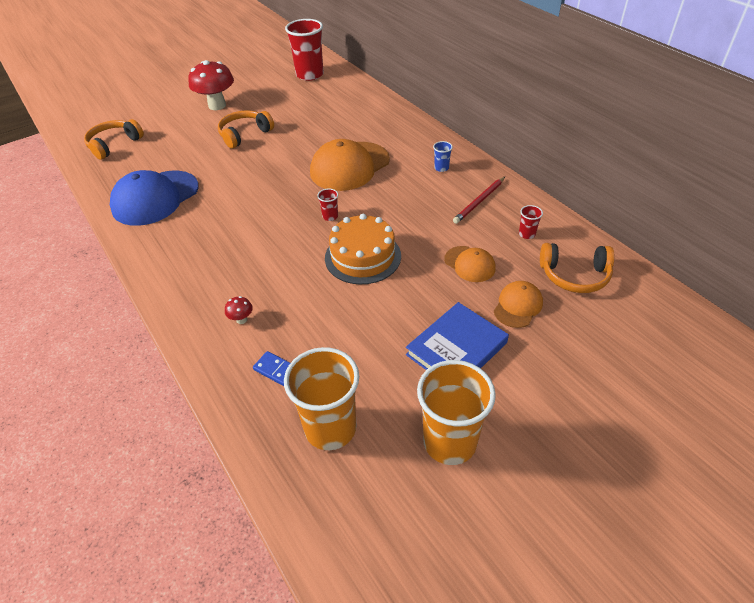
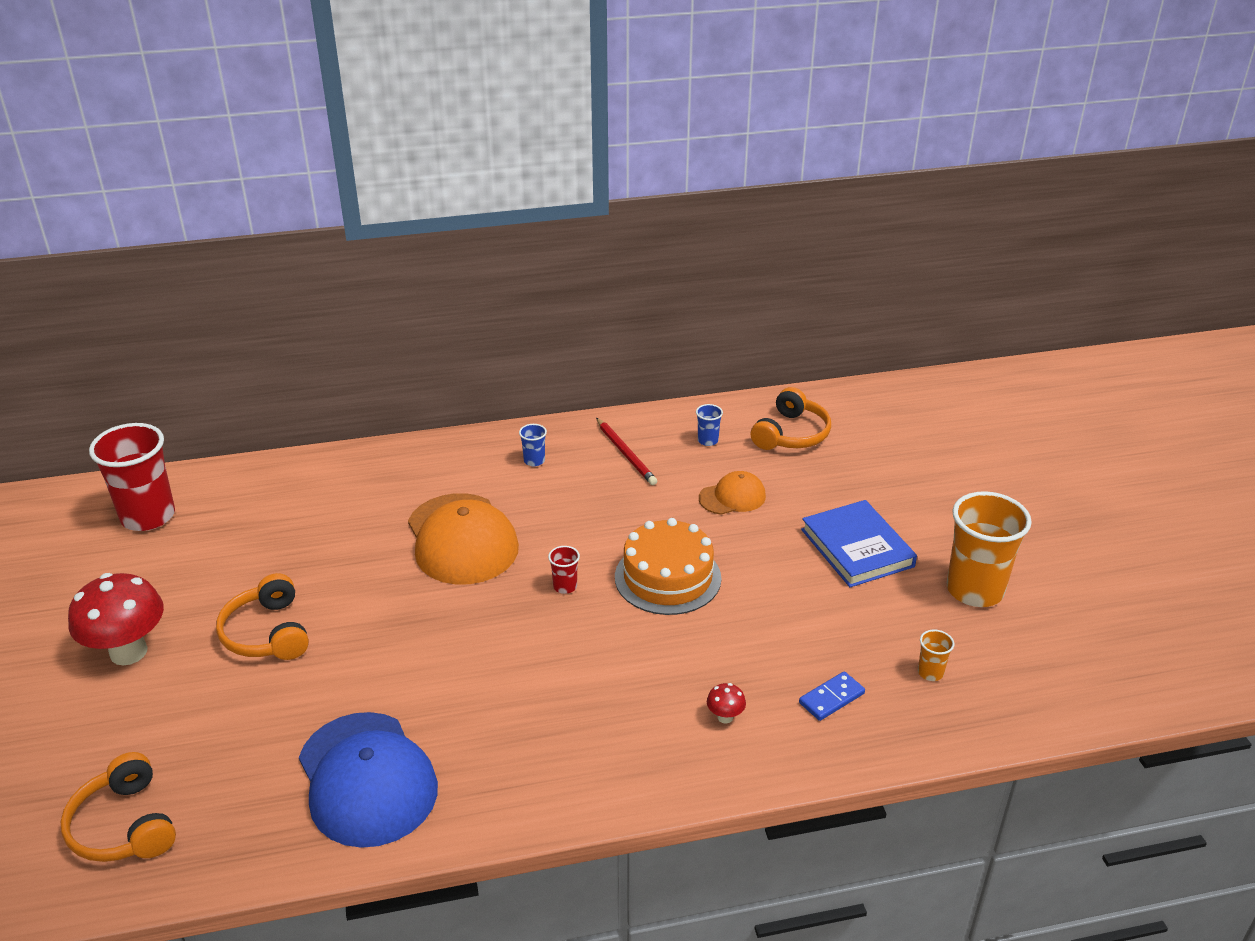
camera: 70 degrees left, 10 degrees down
orange cup [284,347,359,450] -> orange cup [918,630,954,681], size x0.42
orange cap [494,281,543,328] -> none
red cup [519,205,543,239] -> blue cup [696,404,723,446]

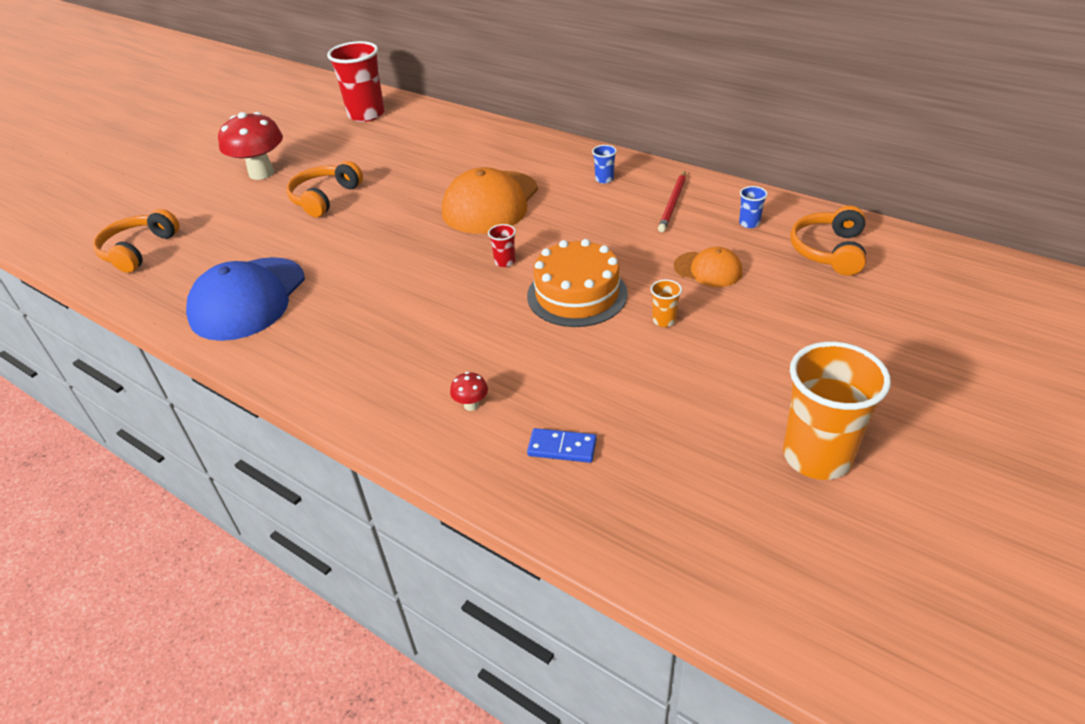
camera: 50 degrees right, 5 degrees up
orange headphones [751,387,831,450] -> orange headphones turned 120 degrees clockwise [790,206,866,275]
blue book [801,500,917,587] -> none
orange cup [918,630,954,681] -> orange cup moved to [650,279,682,327]

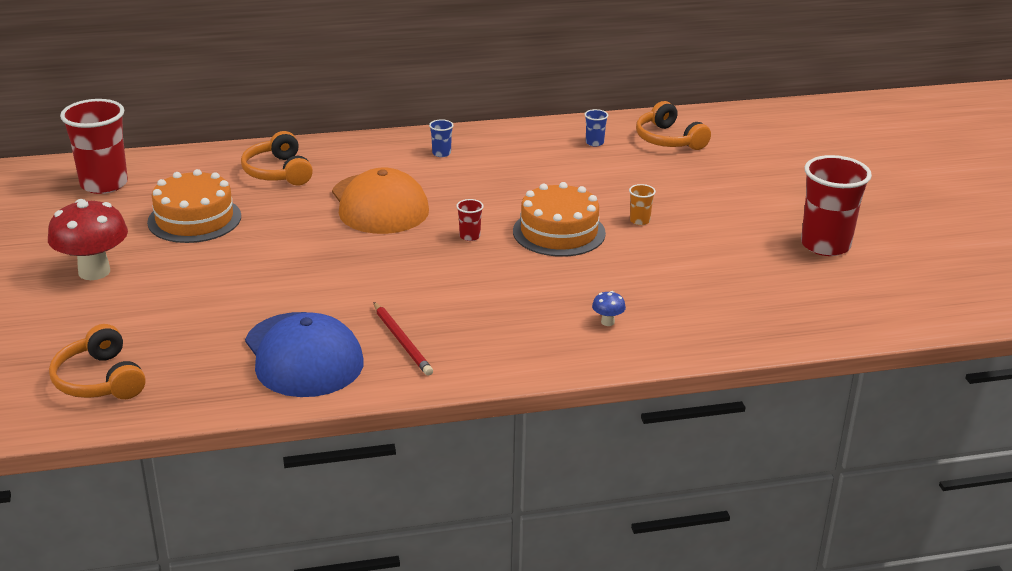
camera: 50 degrees left, 10 degrees down
orange headphones [287,161,363,217] -> orange headphones moved to [241,131,313,185]
red mushroom [450,372,488,411] -> blue mushroom [592,291,626,326]
blue domino [527,428,597,463] -> none
red pencil [658,171,686,232] -> red pencil moved to [374,302,433,376]
orange cap [674,247,742,287] -> none
orange cup [783,342,891,480] -> red cup [801,155,872,256]
none -> orange cake [147,169,241,243]

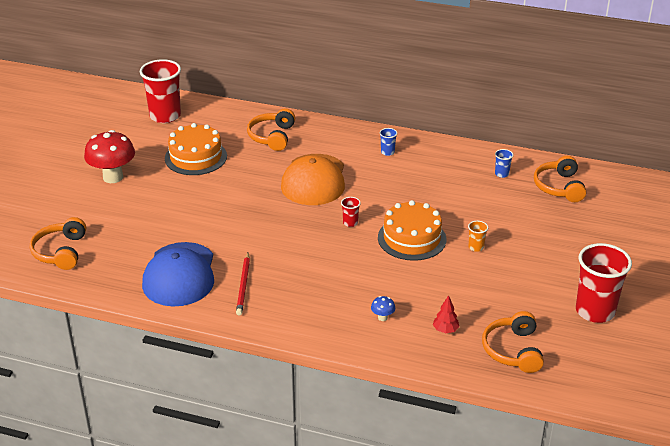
camera: 30 degrees right, 5 degrees up
none -> red tree [433,295,459,333]
none -> orange headphones [482,311,544,373]

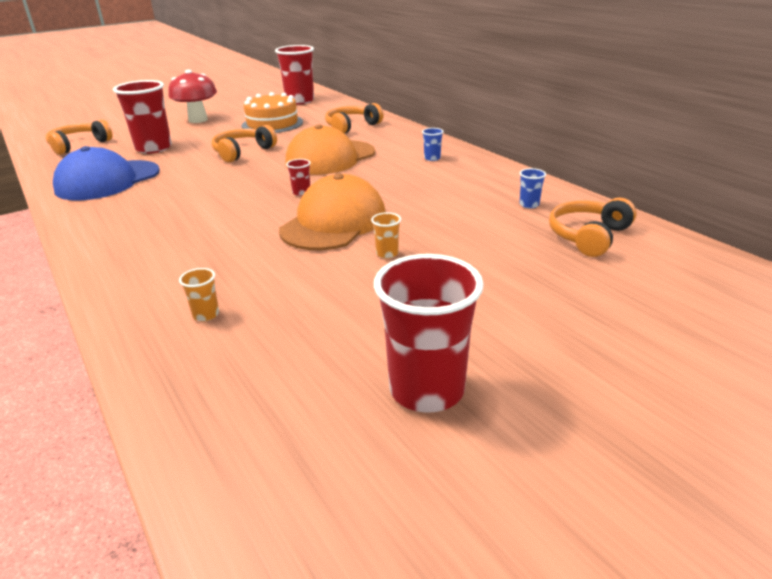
camera: 40 degrees right, 5 degrees down
red pencil [236,253,250,316] -> none
blue mushroom [371,296,395,321] -> none
orange cake [378,200,446,261] -> orange cap [279,174,386,250]
red tree [433,295,459,333] -> orange cup [179,268,219,321]
orange headphones [482,311,544,373] -> orange headphones moved to [212,125,277,162]
none -> red cup [113,80,172,154]

